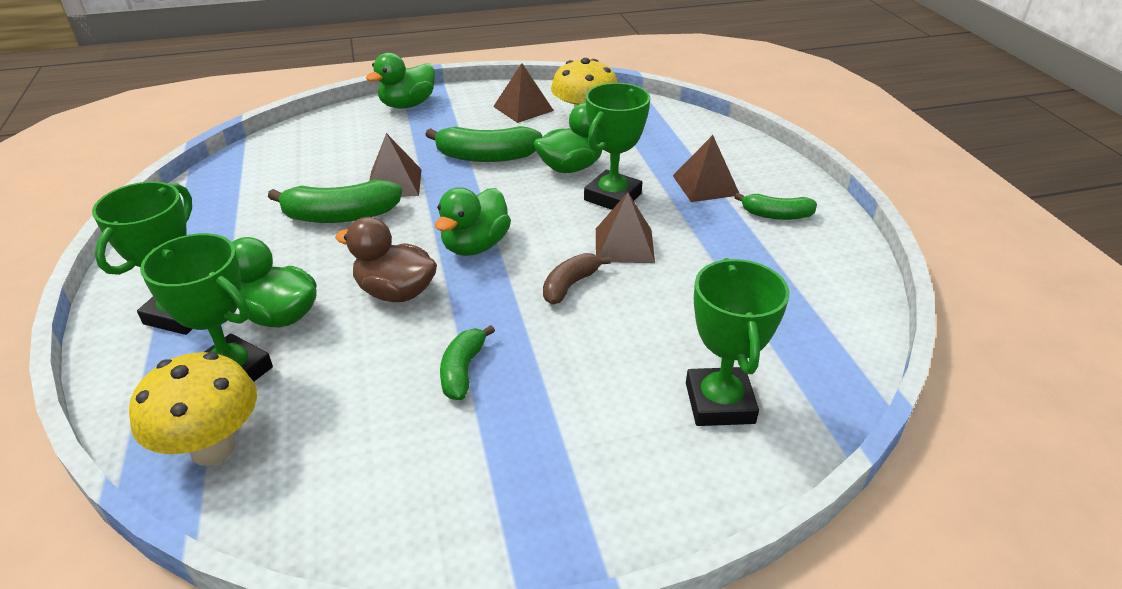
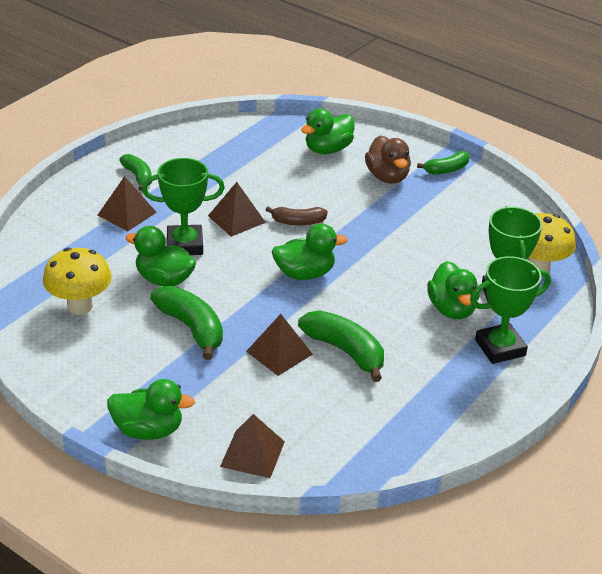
camera: 130 degrees left, 0 degrees up
brown duck [335,217,437,302] -> brown duck moved to [365,135,411,184]
green banana [440,325,495,400] -> green banana moved to [417,151,470,174]
brown pyramid [493,63,554,123] -> brown pyramid moved to [220,414,285,478]
green trophy [686,258,790,426] -> green duck [301,108,355,154]

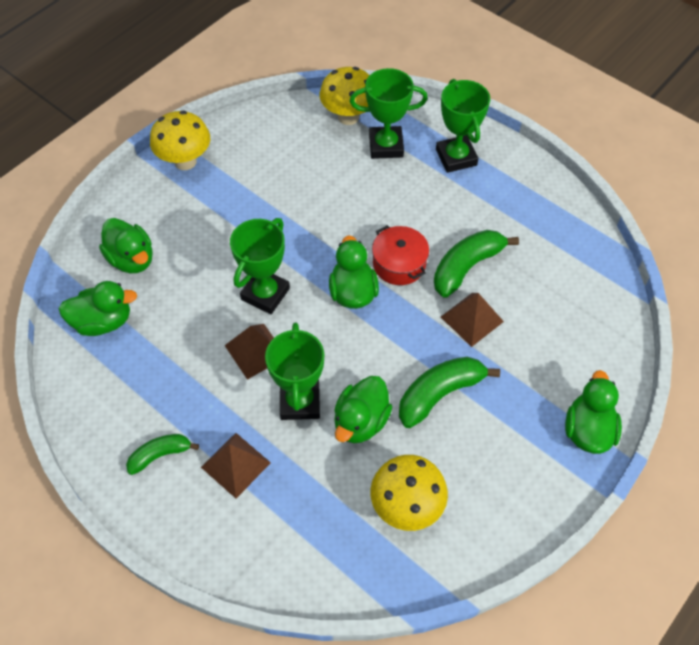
camera: 85 degrees left, 20 degrees up
brown pyramid [220,414,285,478] -> none
brown banana [266,207,328,226] -> green trophy [230,218,290,314]
brown duck [365,135,411,184] -> none
green banana [417,151,470,174] -> yellow mushroom [150,111,210,170]
green duck [427,261,479,319] -> green duck moved to [59,281,137,336]
none -> red pot [372,225,429,285]

